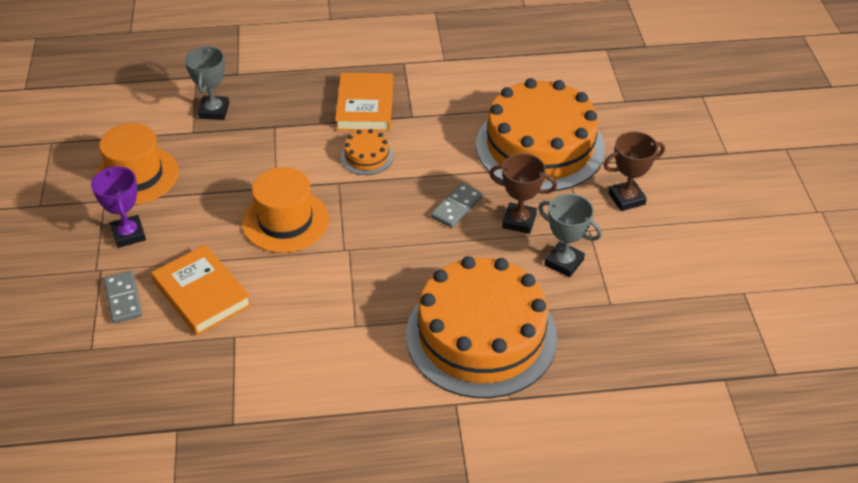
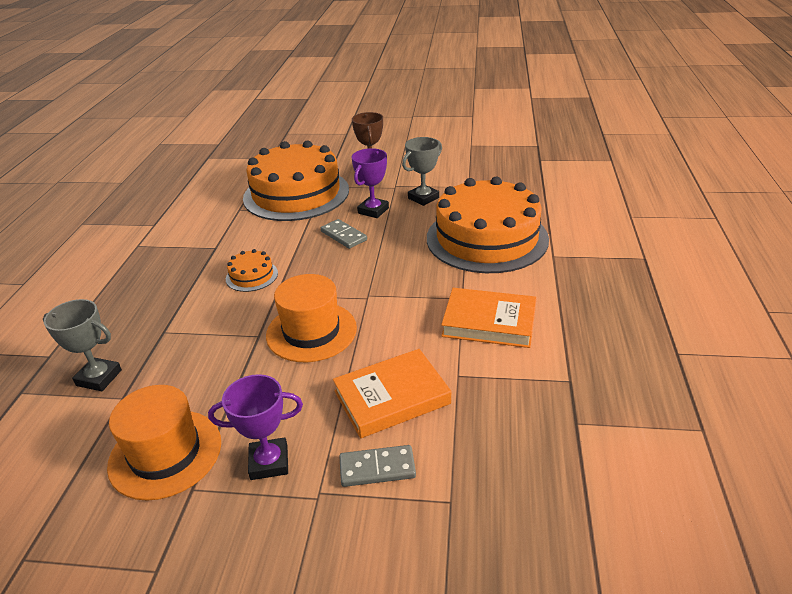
camera: 75 degrees left, 10 degrees down
orange book [335,73,393,131] -> orange book moved to [441,288,537,348]
brown trophy [489,153,557,234] -> purple trophy [352,148,389,218]

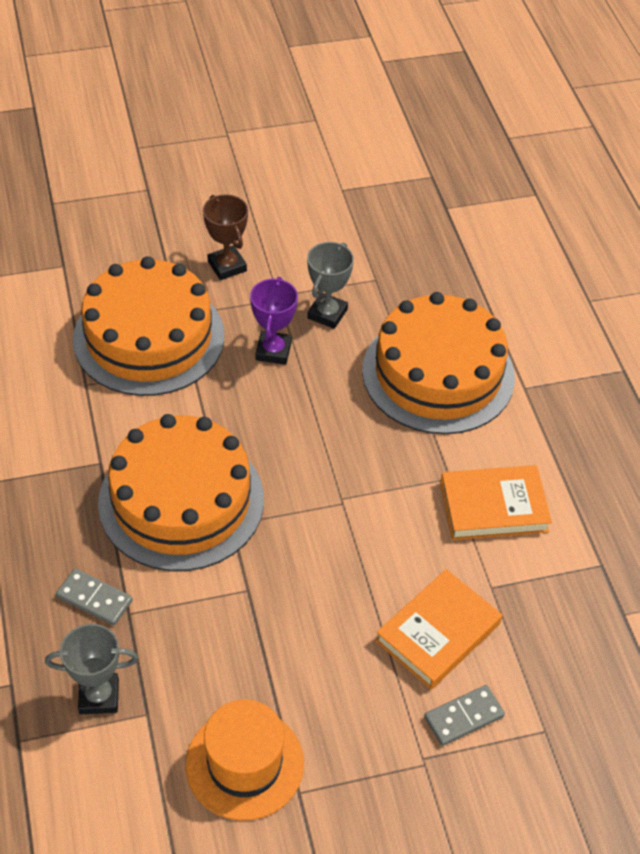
camera: 25 degrees left, 15 degrees up
purple trophy [208,374,303,480] -> none
orange cake [226,249,278,292] -> orange cake [98,414,264,571], size x2.46
orange hat [266,274,357,362] -> none
grey domino [321,219,367,249] -> grey domino moved to [56,568,133,625]

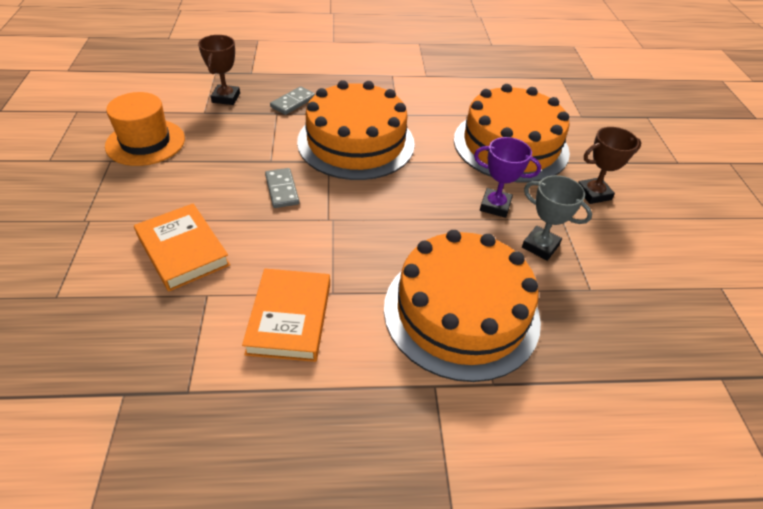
camera: 100 degrees right, 5 degrees down
grey trophy [45,624,138,714] -> brown trophy [198,35,240,105]
grey domino [424,685,505,746] -> grey domino moved to [265,168,299,208]

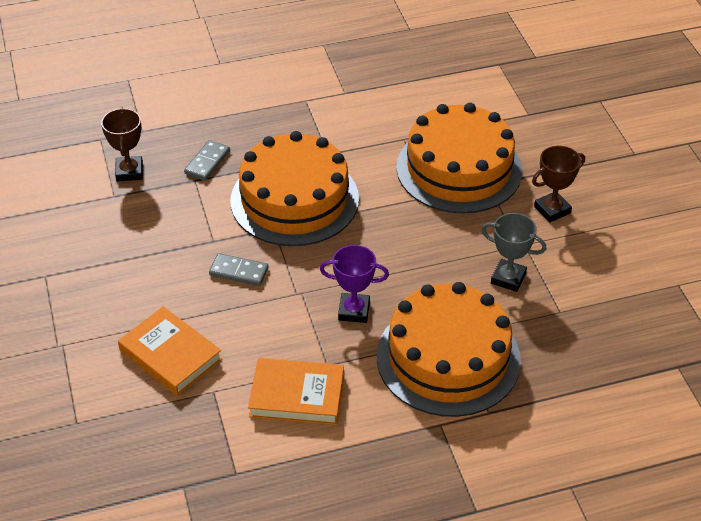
camera: 10 degrees left, 0 degrees up
orange hat [105,92,185,166] -> none
orange book [242,269,330,362] -> orange book turned 75 degrees counterclockwise [248,358,344,425]
grey domino [265,168,299,208] -> grey domino turned 45 degrees counterclockwise [209,253,268,286]
purple trophy [474,137,541,218] -> purple trophy moved to [320,245,389,323]

